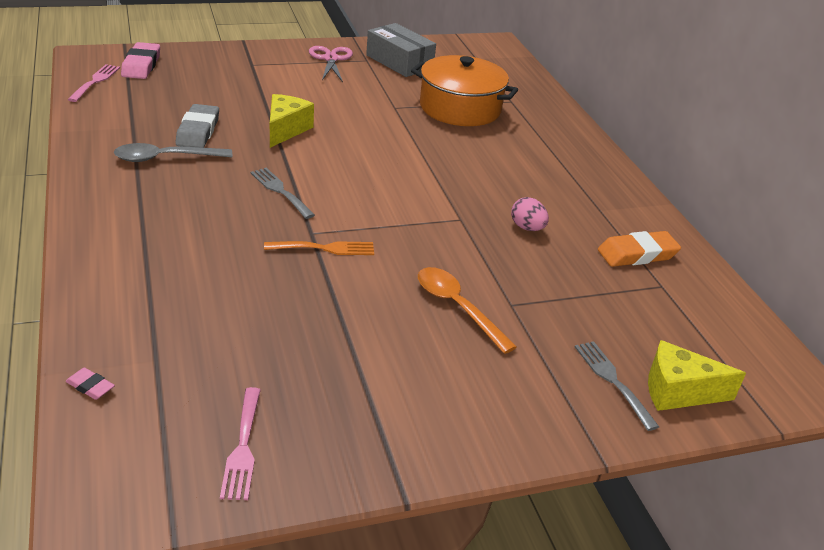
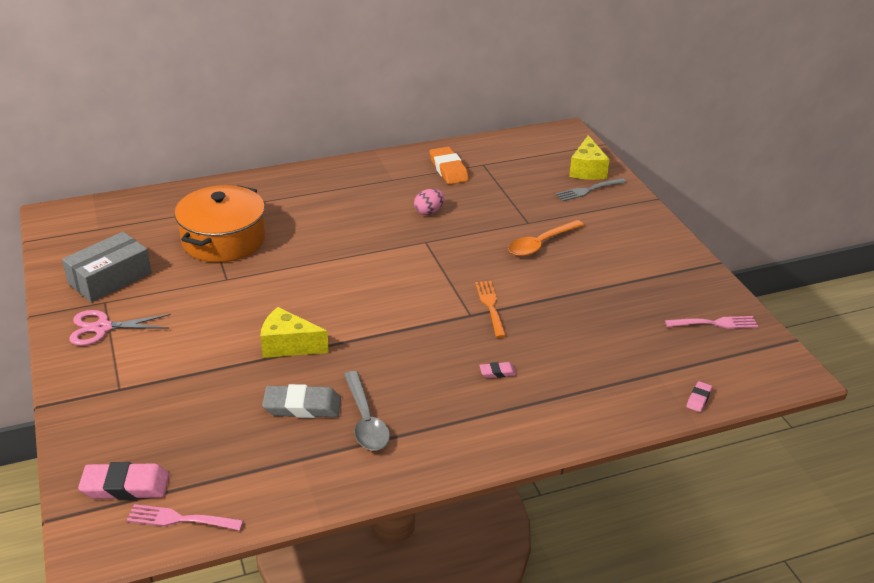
camera: 90 degrees left, 0 degrees up
grey fork [250,168,315,219] -> none
none -> pink eraser [479,362,517,378]

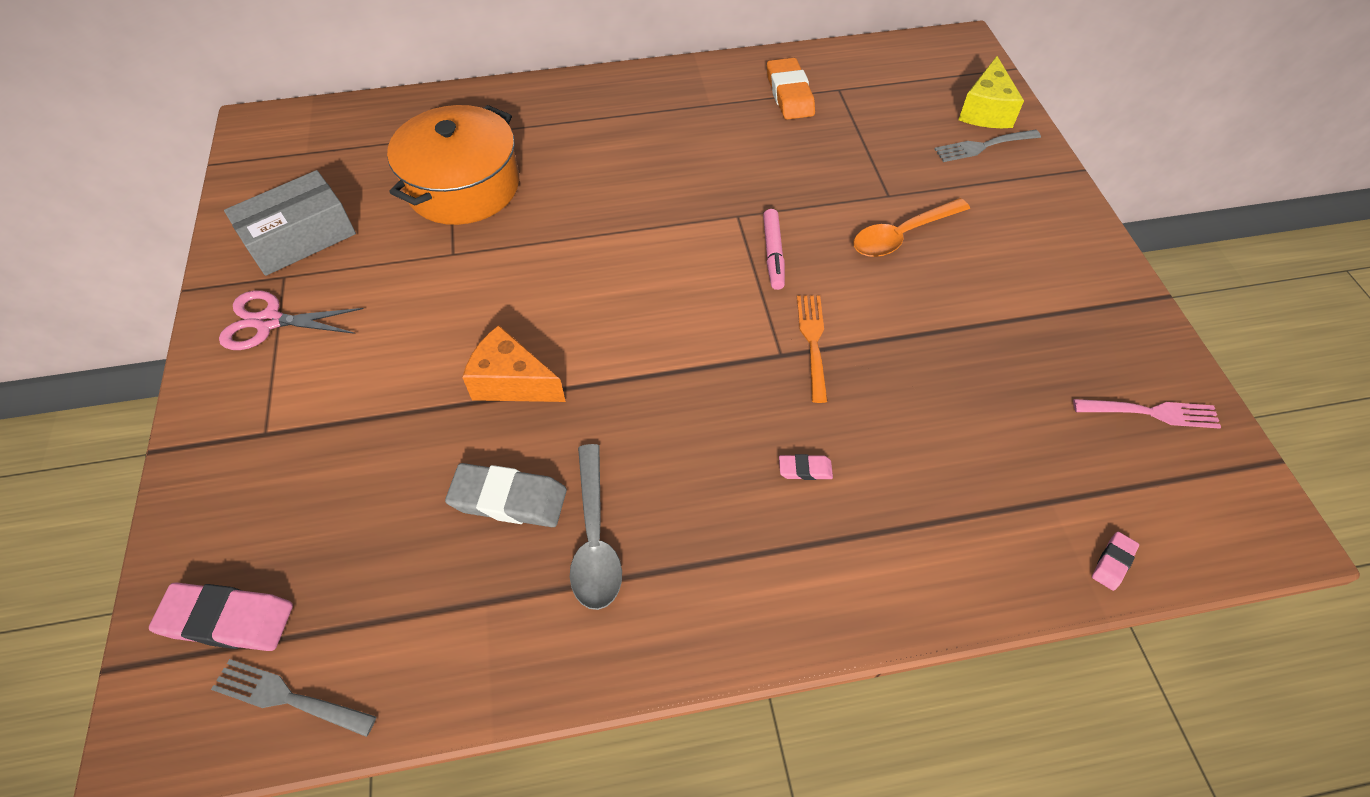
camera: 10 degrees right, 20 degrees up
pink fork [126,504,244,531] -> grey fork [211,659,376,737]
yellow cheese [261,307,329,358] -> orange cheese [462,325,566,402]
pink egg [414,189,445,215] -> none
none -> pink marker [763,209,785,290]

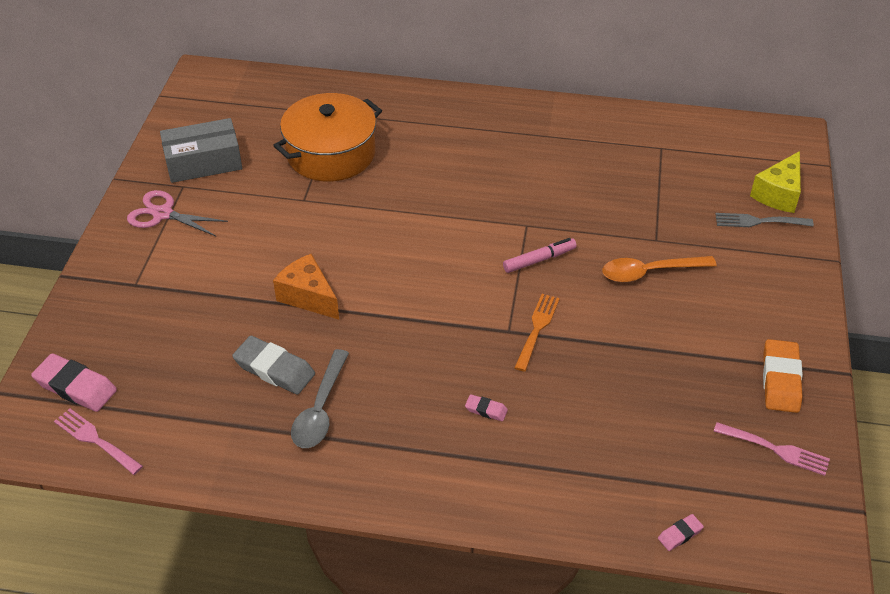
camera: 20 degrees right, 10 degrees down
grey fork [211,659,376,737] -> pink fork [54,408,143,475]
pink marker [763,209,785,290] -> pink marker turned 135 degrees counterclockwise [503,238,577,273]
orange eraser [767,58,815,120] -> orange eraser moved to [763,339,803,413]

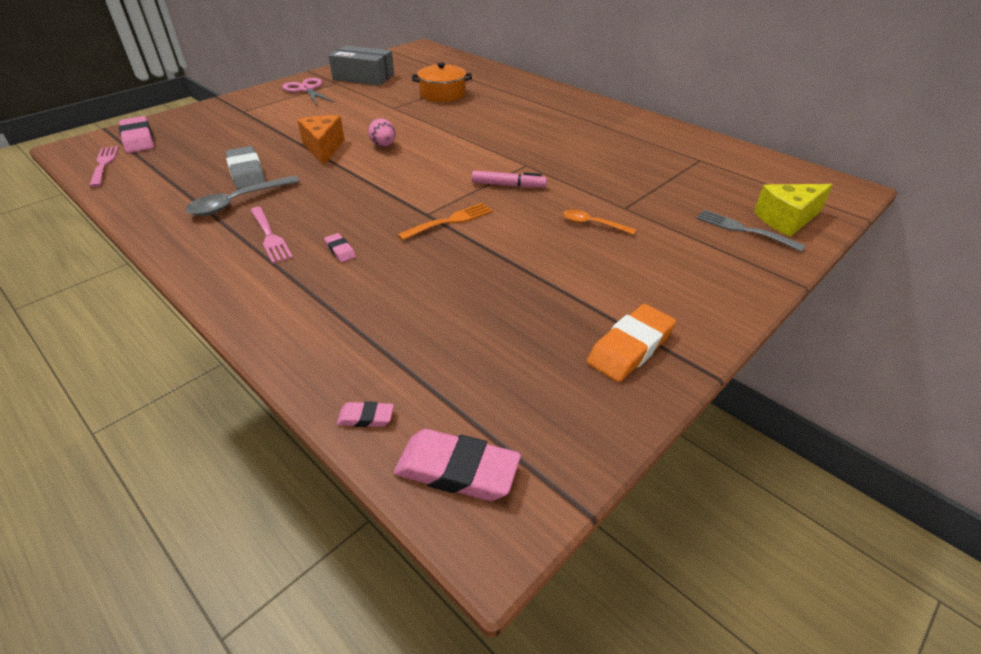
camera: 35 degrees right, 5 degrees down
orange pot [273,93,382,181] -> orange pot [412,63,472,102], size x0.65
orange spoon [602,256,717,282] -> orange spoon [563,209,636,235], size x0.62
pink fork [713,422,830,476] -> pink fork moved to [250,207,293,264]
none -> pink egg [368,119,396,147]
none -> pink eraser [394,429,521,501]

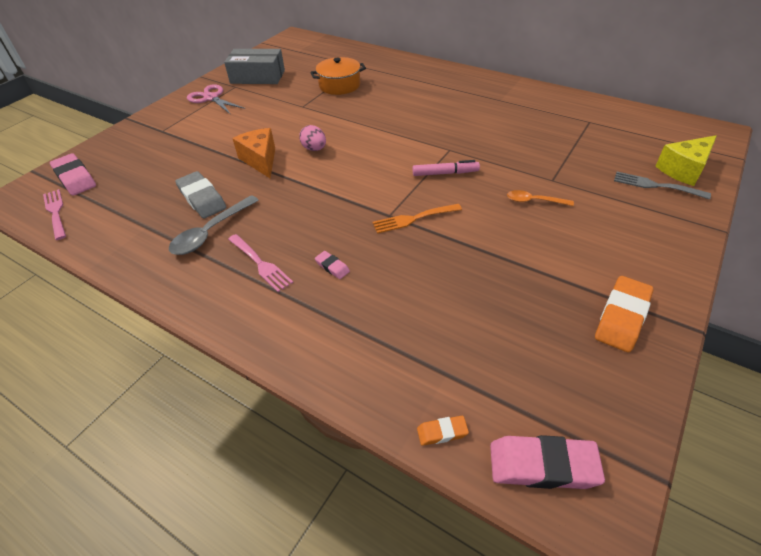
camera: 10 degrees left, 5 degrees up
pink eraser [337,401,394,427] -> orange eraser [417,416,469,446]
orange fork [397,203,493,241] -> orange fork turned 150 degrees counterclockwise [372,204,462,234]

